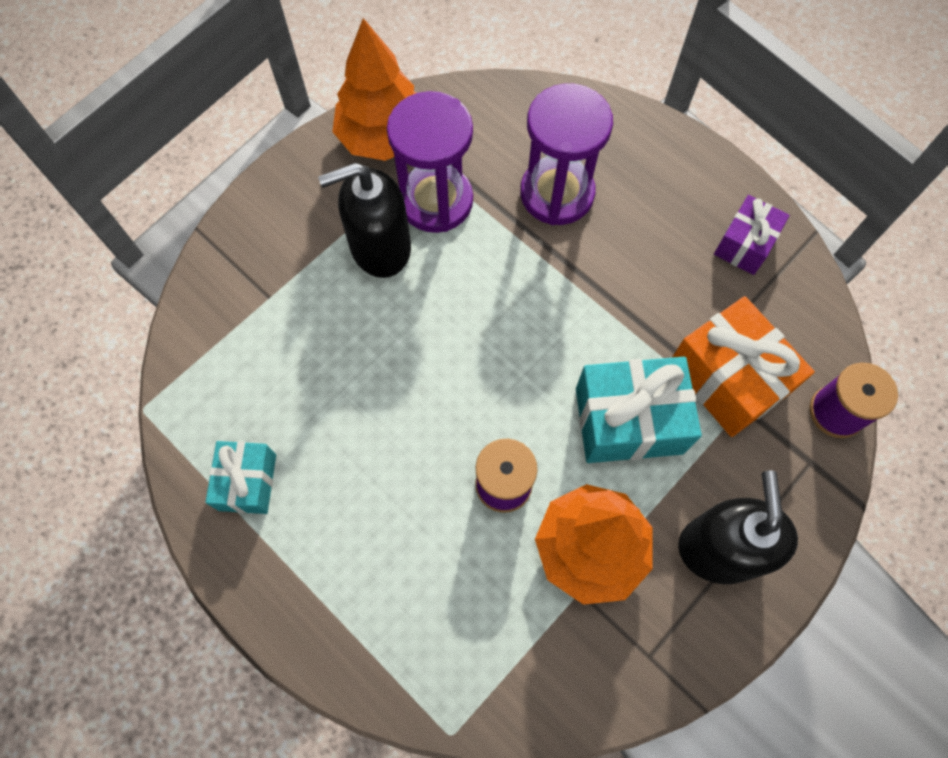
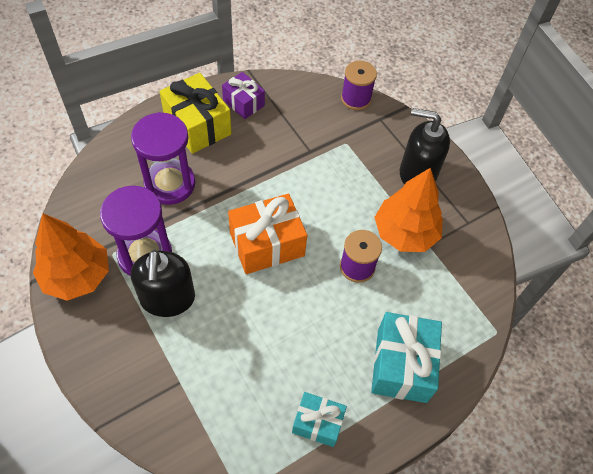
camera: 80 degrees left, 10 degrees down
turquoise gift [576,357,702,463] -> turquoise gift moved to [371,312,442,403]
orange gift [672,296,815,437] -> orange gift moved to [228,194,307,274]
none -> yellow gift [159,73,232,154]

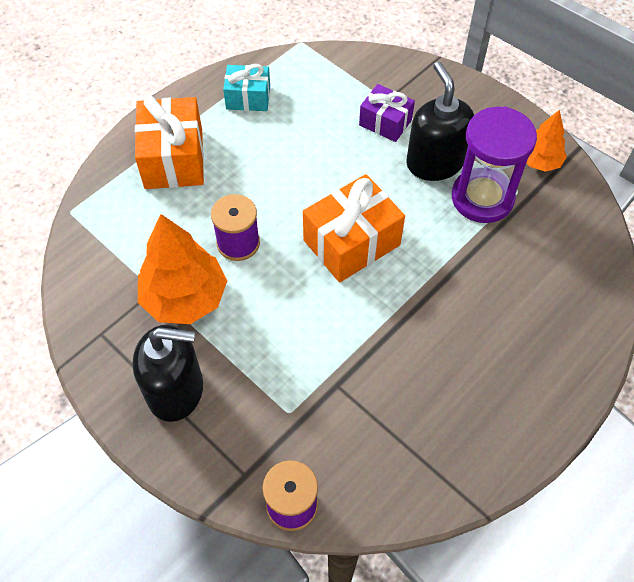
camera: 170 degrees right, 0 degrees up
orange tree [33,213,109,301] -> orange tree [527,110,567,172], size x0.58
purple hourglass [131,112,195,205] -> none
yellow gift [159,73,232,154] -> none
purple gift [222,72,265,119] -> purple gift moved to [359,84,415,142]
turquoise gift [371,312,442,403] -> orange gift [135,96,204,189]

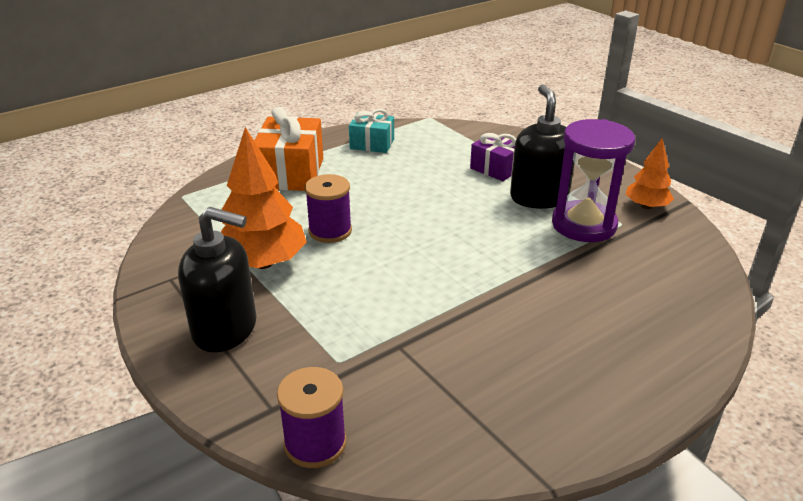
camera: 10 degrees right, 25 degrees down
orange gift [303,174,405,283] -> none

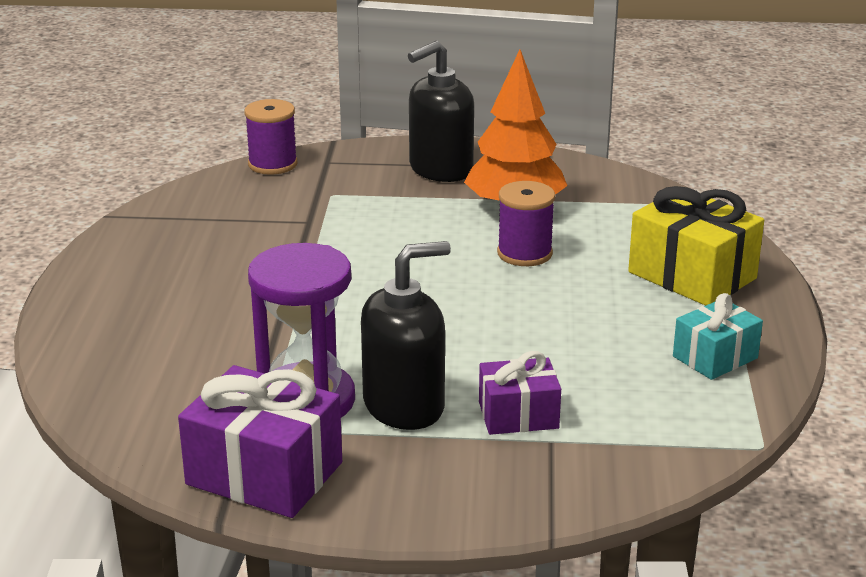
camera: 130 degrees right, 5 degrees down
orange gift [254,107,323,191] -> yellow gift [628,186,764,306]
black soap dispenser [510,85,574,209] -> black soap dispenser turned 60 degrees counterclockwise [361,241,451,430]
orange tree [626,138,674,209] -> purple gift [178,365,342,518]

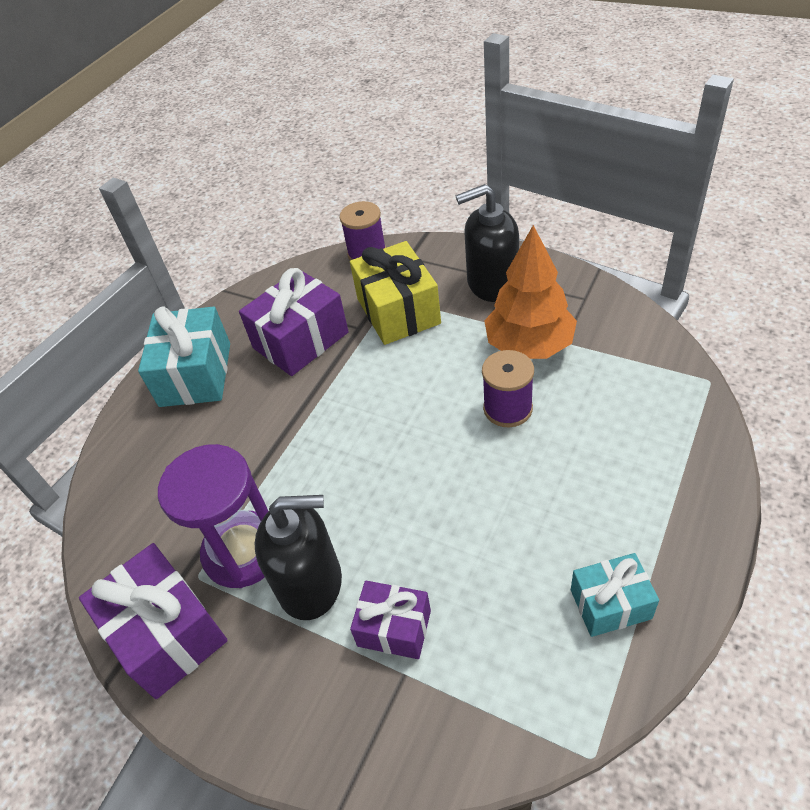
camera: 30 degrees right, 20 degrees up
yellow gift [628,186,764,306] -> yellow gift moved to [350,241,441,345]
none -> turquoise gift [138,306,230,407]
none -> purple gift [239,268,349,376]

